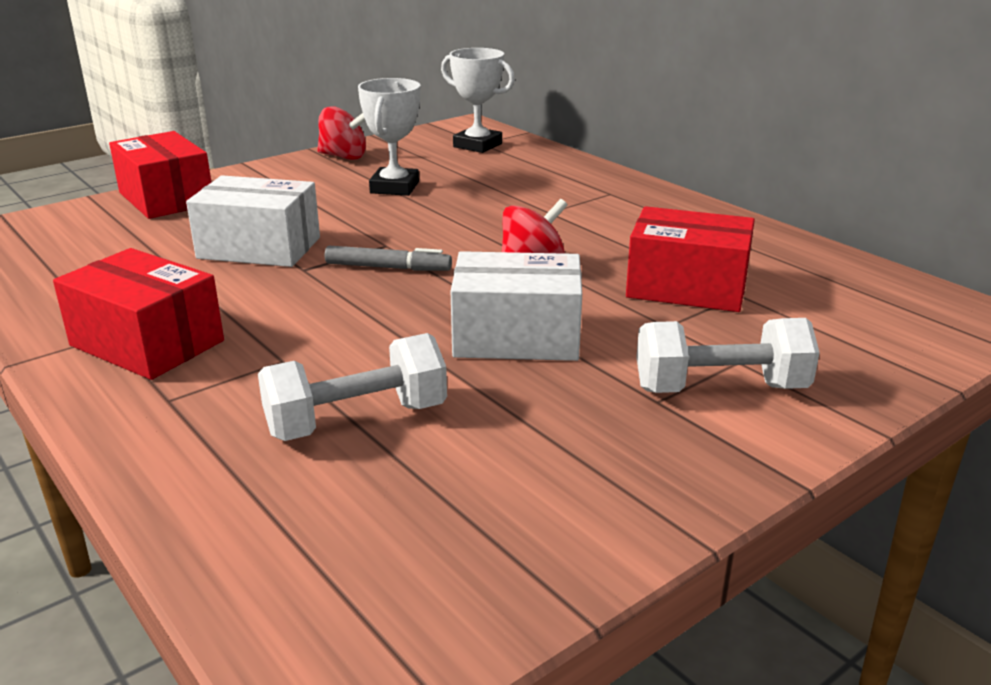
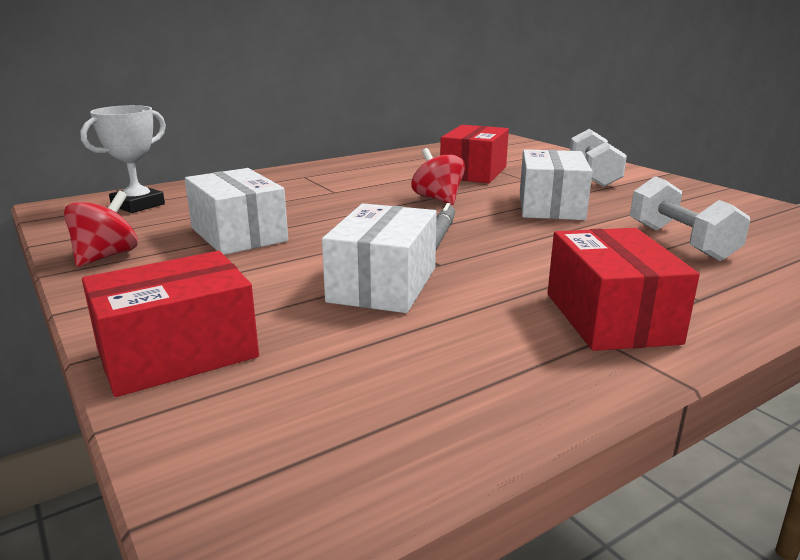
camera: 85 degrees left, 5 degrees down
red box [53,248,224,380] -> red box turned 45 degrees counterclockwise [548,228,700,351]
white trophy [358,78,420,196] -> white box [185,168,288,255]

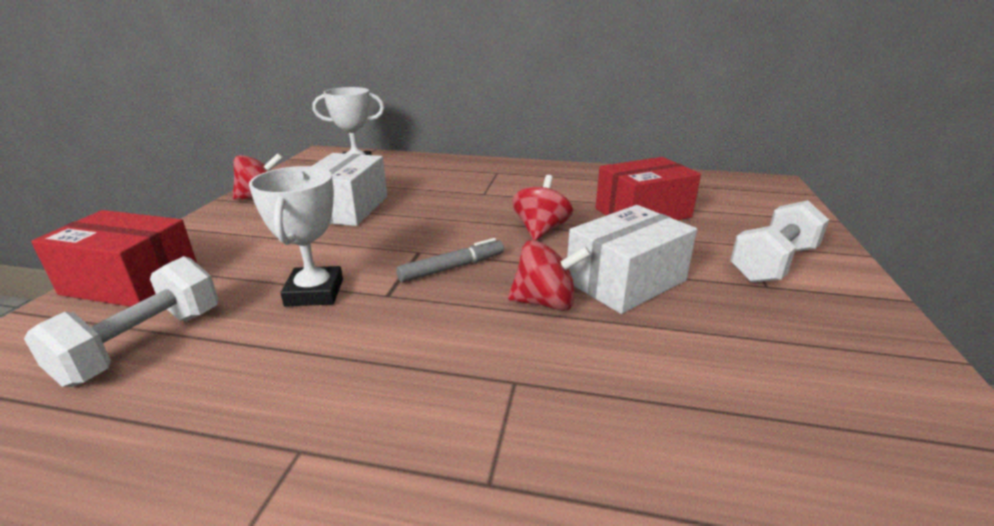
camera: 45 degrees right, 5 degrees up
white box [322,203,437,313] -> white trophy [249,166,343,306]
red box [548,228,700,351] -> none
white dumbbell [630,176,750,261] -> white dumbbell moved to [24,256,219,387]
none -> red spinning top [508,240,591,311]

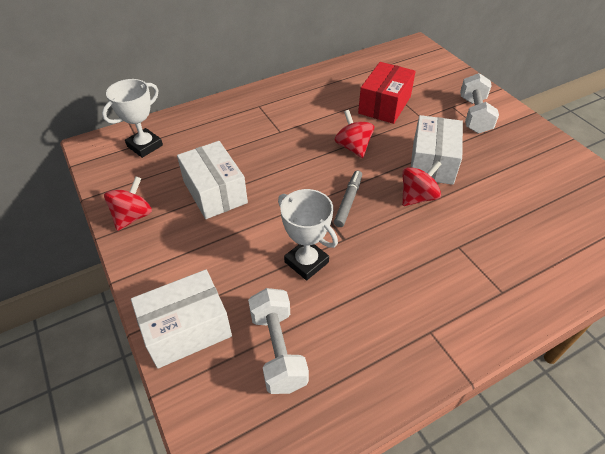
camera: 40 degrees left, 20 degrees up
red box [31,210,197,307] -> white box [131,269,232,369]

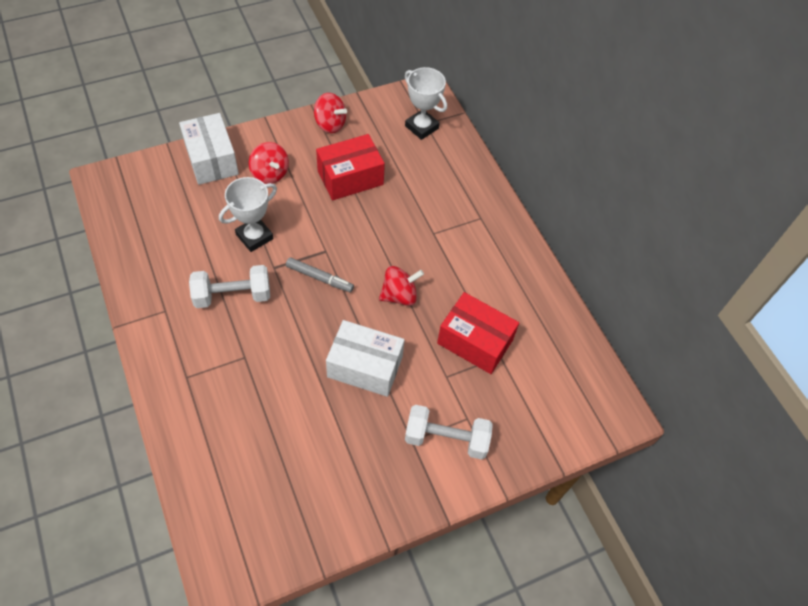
camera: 90 degrees right, 10 degrees up
white box [177,141,248,219] -> red box [316,134,385,201]
white dumbbell [248,288,309,394] -> white dumbbell moved to [189,265,270,308]
red spinning top [402,161,441,206] -> red spinning top moved to [249,142,289,184]

